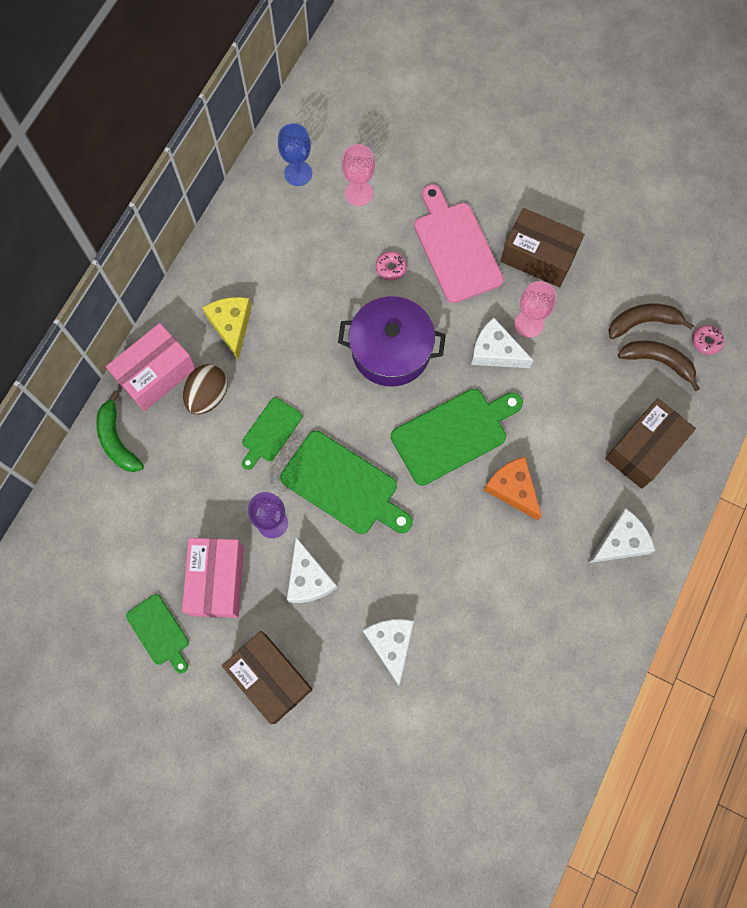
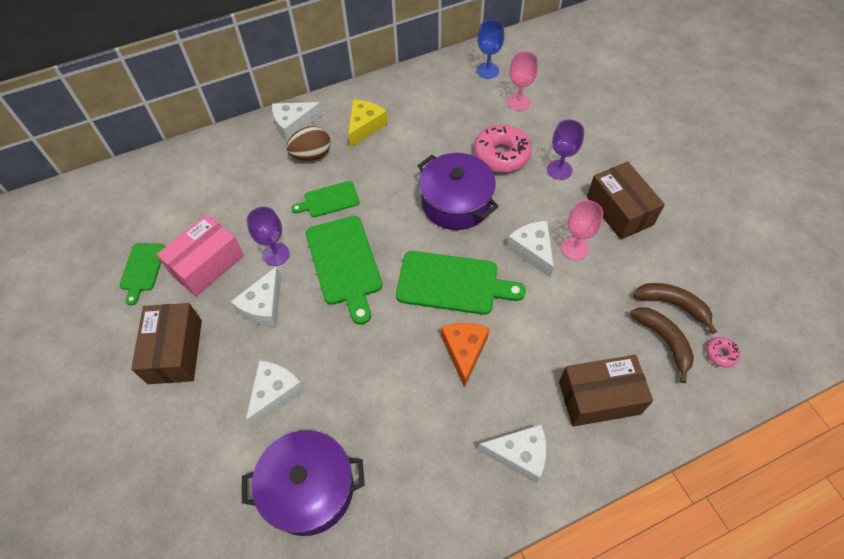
camera: 40 degrees right, 15 degrees down
green banana [96,391,144,472] -> none
pink box [106,323,196,411] -> white cheese [272,102,322,142]
pink donut [376,251,406,281] -> pink donut [474,125,532,173], size x2.17
pink cutting board [414,184,504,303] -> purple goblet [547,120,584,180]
none -> purple pot [242,430,365,536]

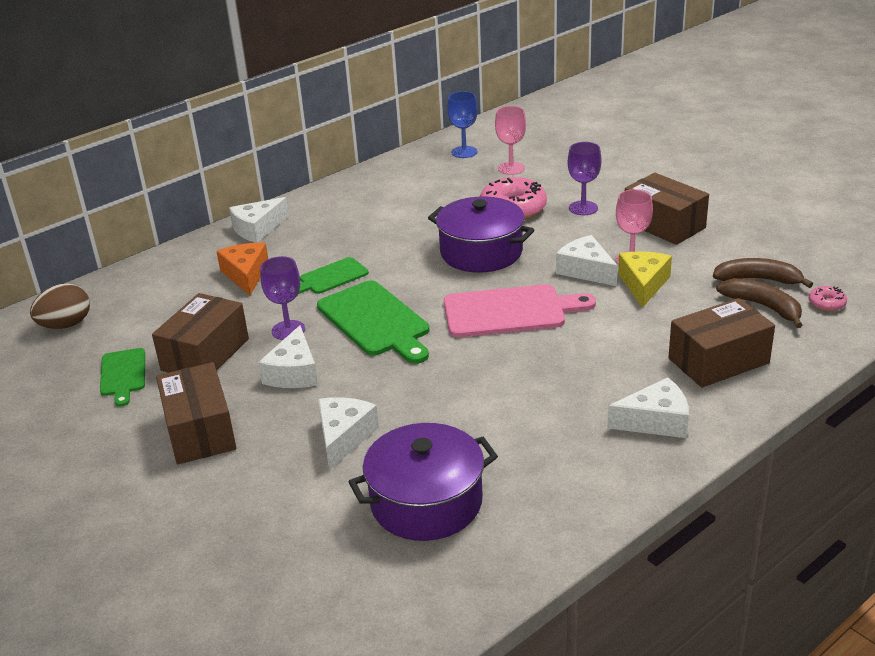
camera: 15 degrees left, 25 degrees down
pink box [157,214,244,296] -> brown box [152,293,249,373]
brown egg [286,126,331,161] -> brown egg moved to [30,283,90,329]
yellow cheese [348,99,388,147] -> yellow cheese moved to [618,251,672,308]
green cutting board [396,251,526,315] -> pink cutting board [444,284,596,337]
orange cheese [441,323,489,388] -> orange cheese moved to [216,243,268,295]

